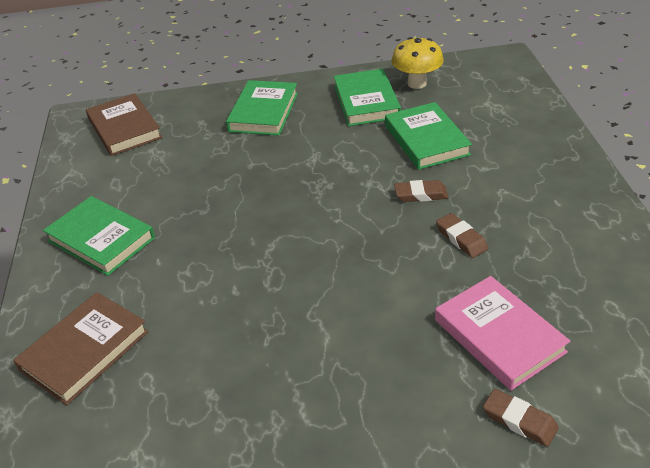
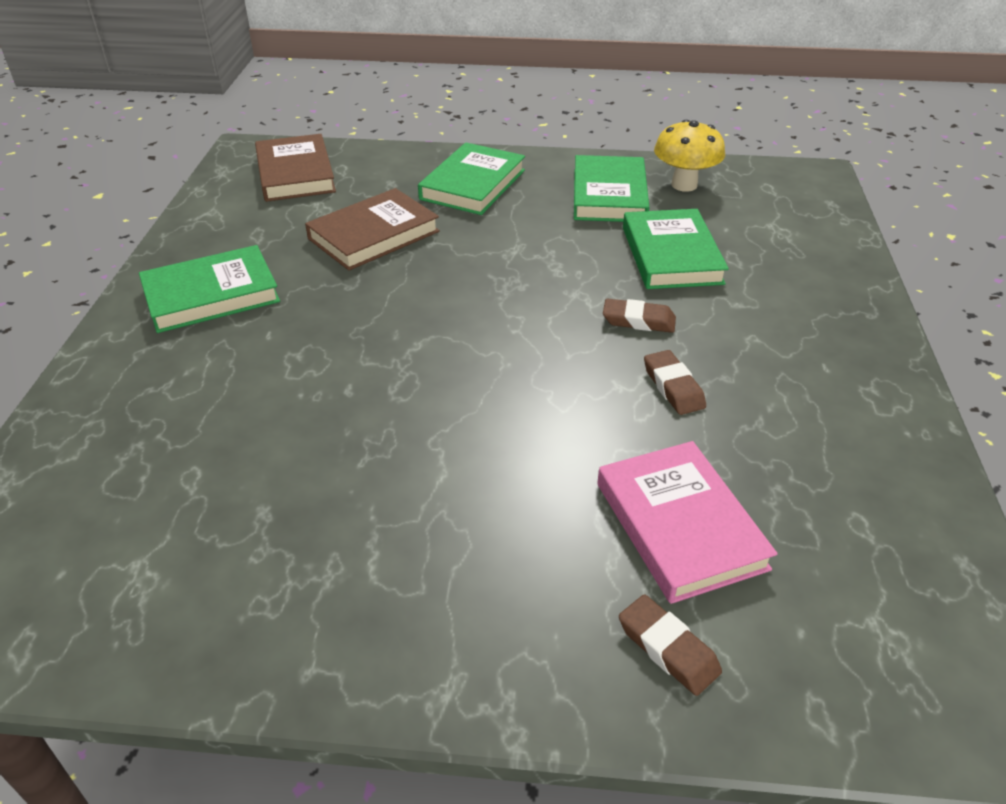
camera: 10 degrees right, 0 degrees up
brown book [13,292,149,405] -> brown book moved to [305,188,440,271]
green book [43,196,155,276] -> green book turned 75 degrees counterclockwise [139,245,280,333]

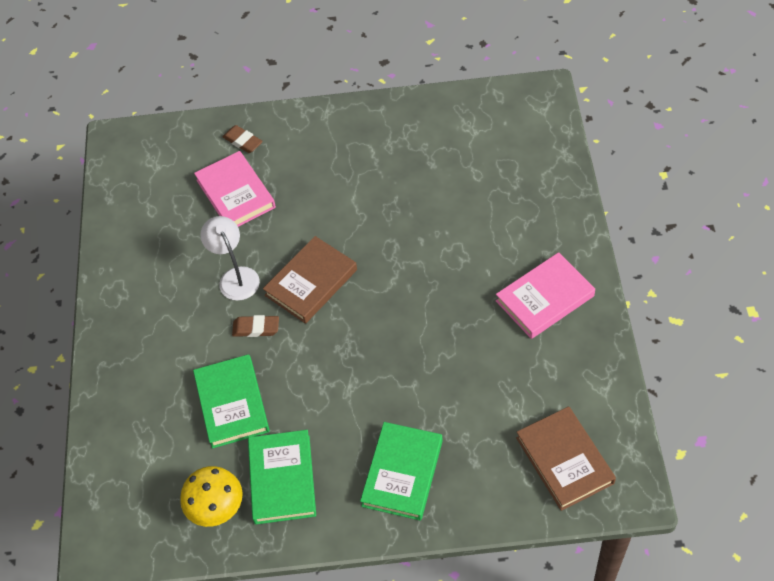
camera: 175 degrees right, 15 degrees up
green book [139,245,280,333] -> pink book [496,252,595,339]
brown book [305,188,440,271] -> brown book moved to [263,236,357,324]
brown eraser [644,350,706,415] -> white lamp [200,216,260,301]

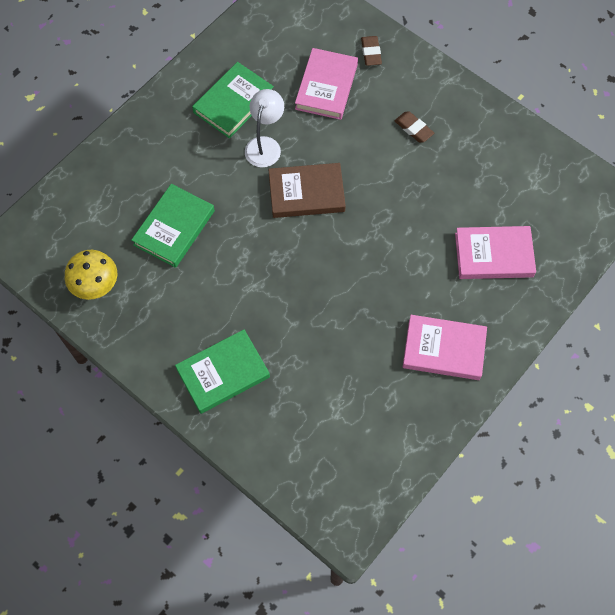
camera: 40 degrees right, 10 degrees up
brown eraser [232,315,279,337] -> brown eraser moved to [394,111,434,143]
green book [248,430,316,524] -> green book moved to [192,62,274,138]
brown book [516,406,616,511] -> none
none -> pink book [455,226,536,279]

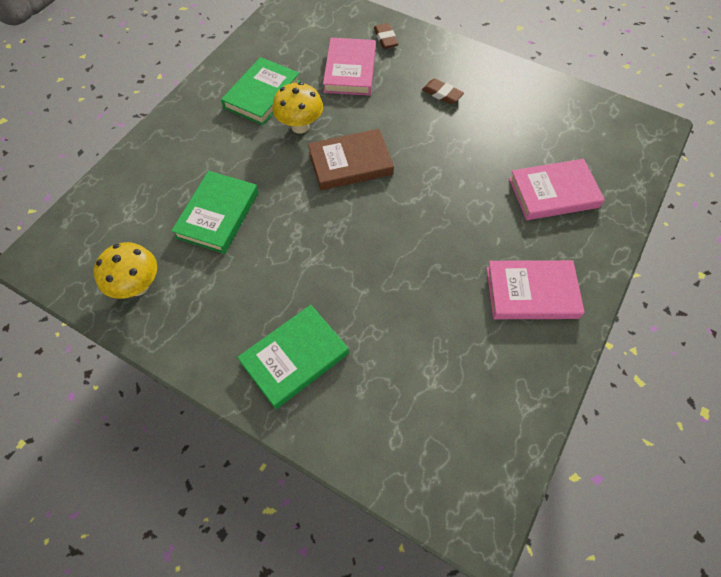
camera: 10 degrees left, 5 degrees down
white lamp [245,89,284,167] -> yellow mushroom [272,82,323,134]

